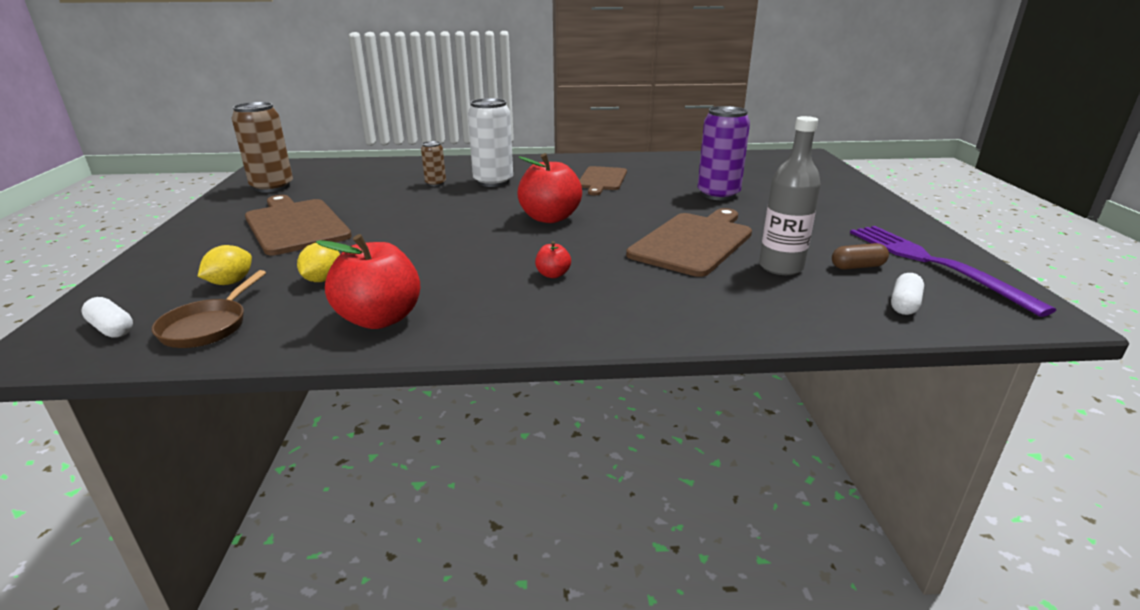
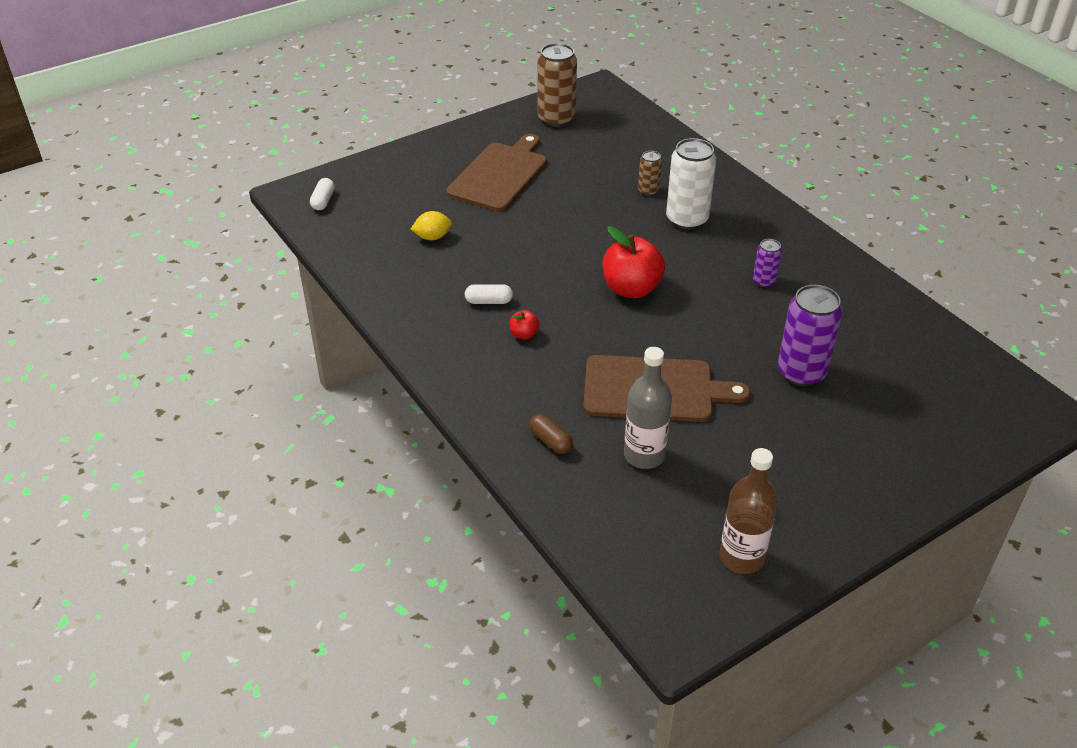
camera: 60 degrees right, 15 degrees up
brown pan [152,270,266,348] -> none
yellow lemon [198,245,252,285] -> none
red apple [316,234,421,329] -> none
brown cutting board [579,166,627,195] -> purple can [753,239,782,287]
brown capsule [832,243,889,270] -> brown capsule moved to [529,414,573,454]
purple fork [850,226,1056,317] -> brown bottle [719,448,778,574]
white capsule [891,273,924,315] -> white capsule moved to [465,284,513,304]

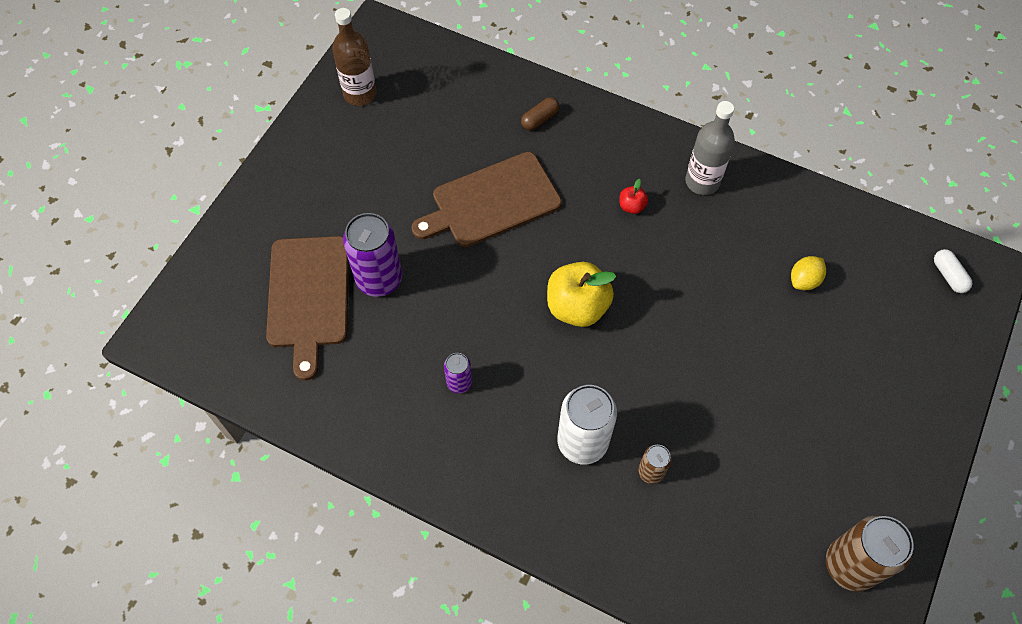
camera: 150 degrees right, 20 degrees up
brown cutting board [446,134,547,212] -> brown cutting board moved to [266,236,349,381]
white capsule [465,284,513,304] -> none
brown capsule [529,414,573,454] -> brown capsule turned 60 degrees counterclockwise [521,97,559,130]
red apple [603,226,665,298] -> yellow apple [547,262,616,327]
grey bottle [624,347,672,469] -> grey bottle moved to [685,101,735,195]

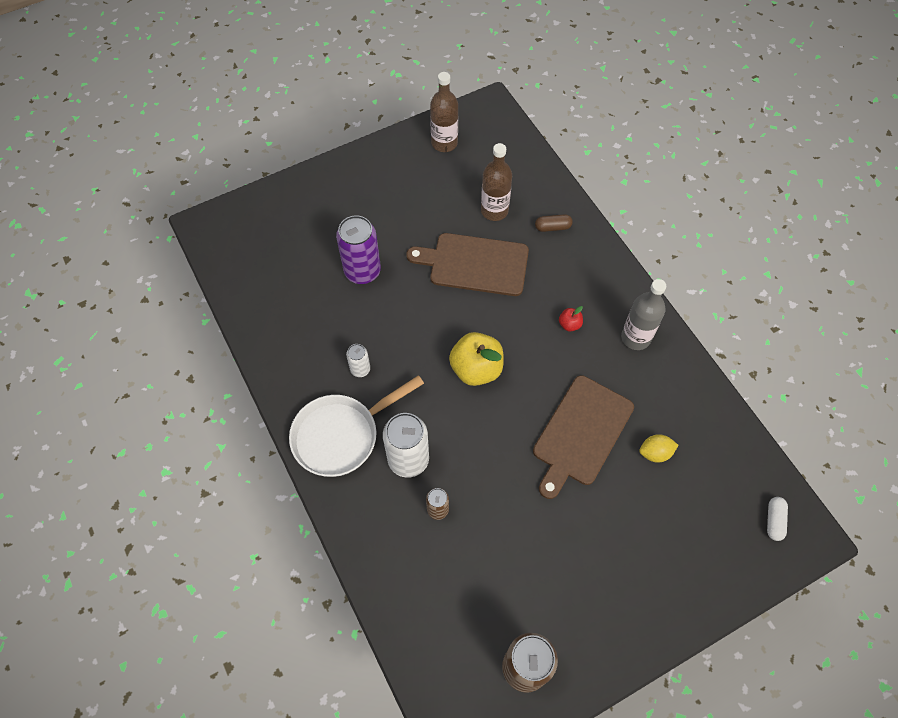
camera: 35 degrees right, 0 degrees up
brown cutting board [266,236,349,381] -> brown cutting board moved to [533,375,634,499]
purple can [444,353,472,393] -> white can [346,344,370,377]
none -> white pan [289,375,424,477]
none -> brown bottle [481,143,512,221]

